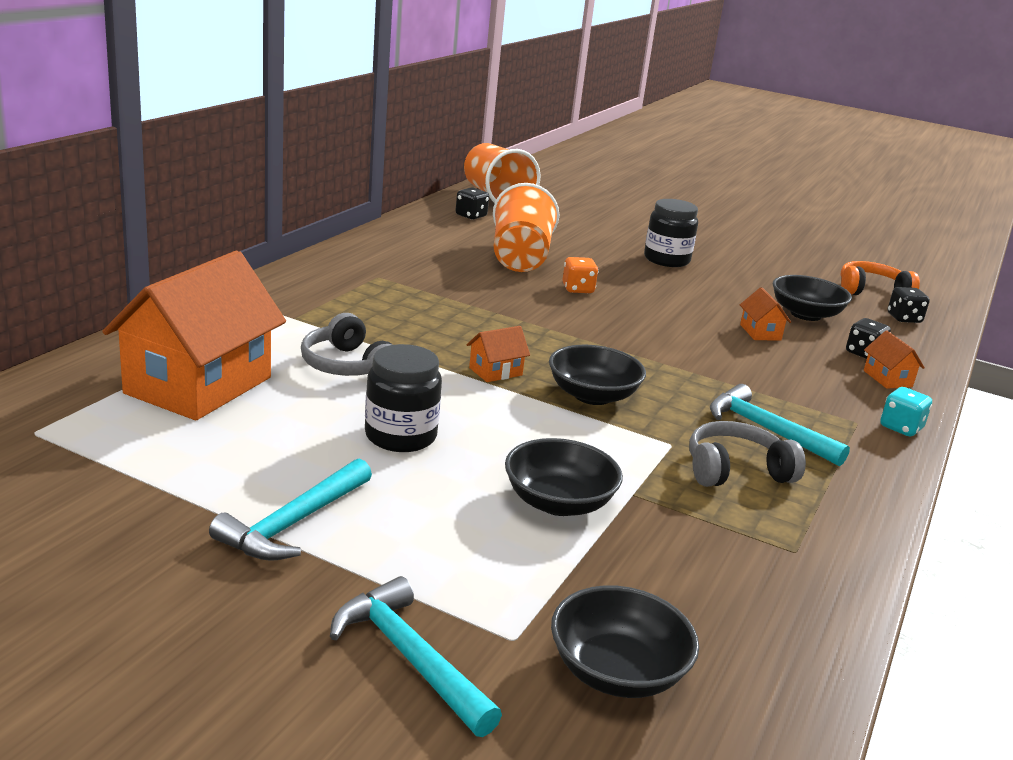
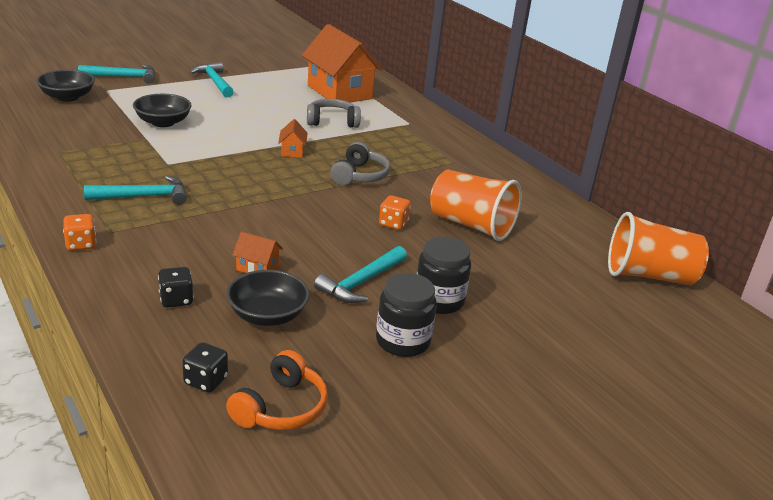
camera: 120 degrees right, 5 degrees up
black jar [365,344,442,452] -> black jar moved to [376,273,437,357]
black dice [456,187,489,220] -> none
black bowl [549,345,646,405] -> none
grey headphones [689,421,806,487] -> grey headphones moved to [330,142,391,185]
orange house [864,331,925,389] -> none
turquoise dice [880,387,932,436] -> orange dice [63,214,96,251]
none -> turquoise hammer [314,246,407,303]

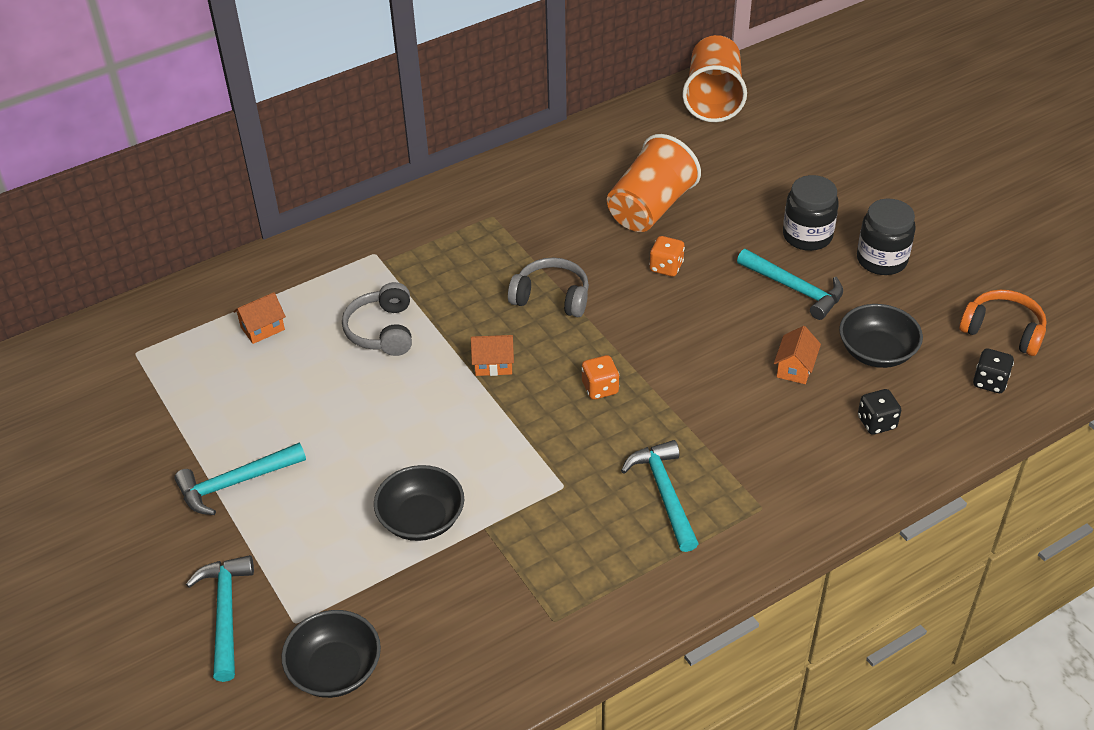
camera: 85 degrees left, 15 degrees up
orange dice [63,214,96,251] -> orange dice moved to [581,355,619,399]
orange house [302,24,382,102] -> orange house [233,292,286,344], size x0.41

